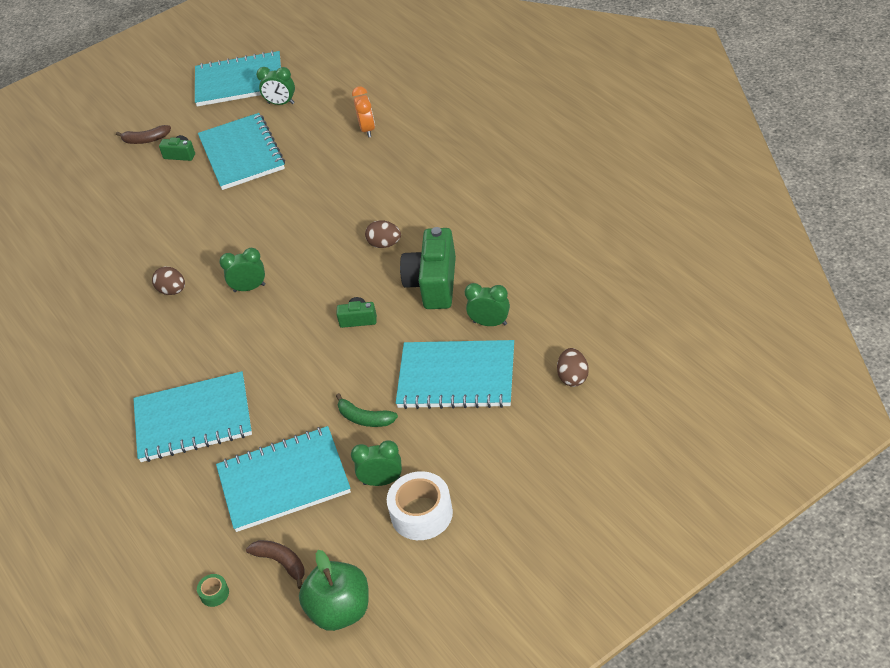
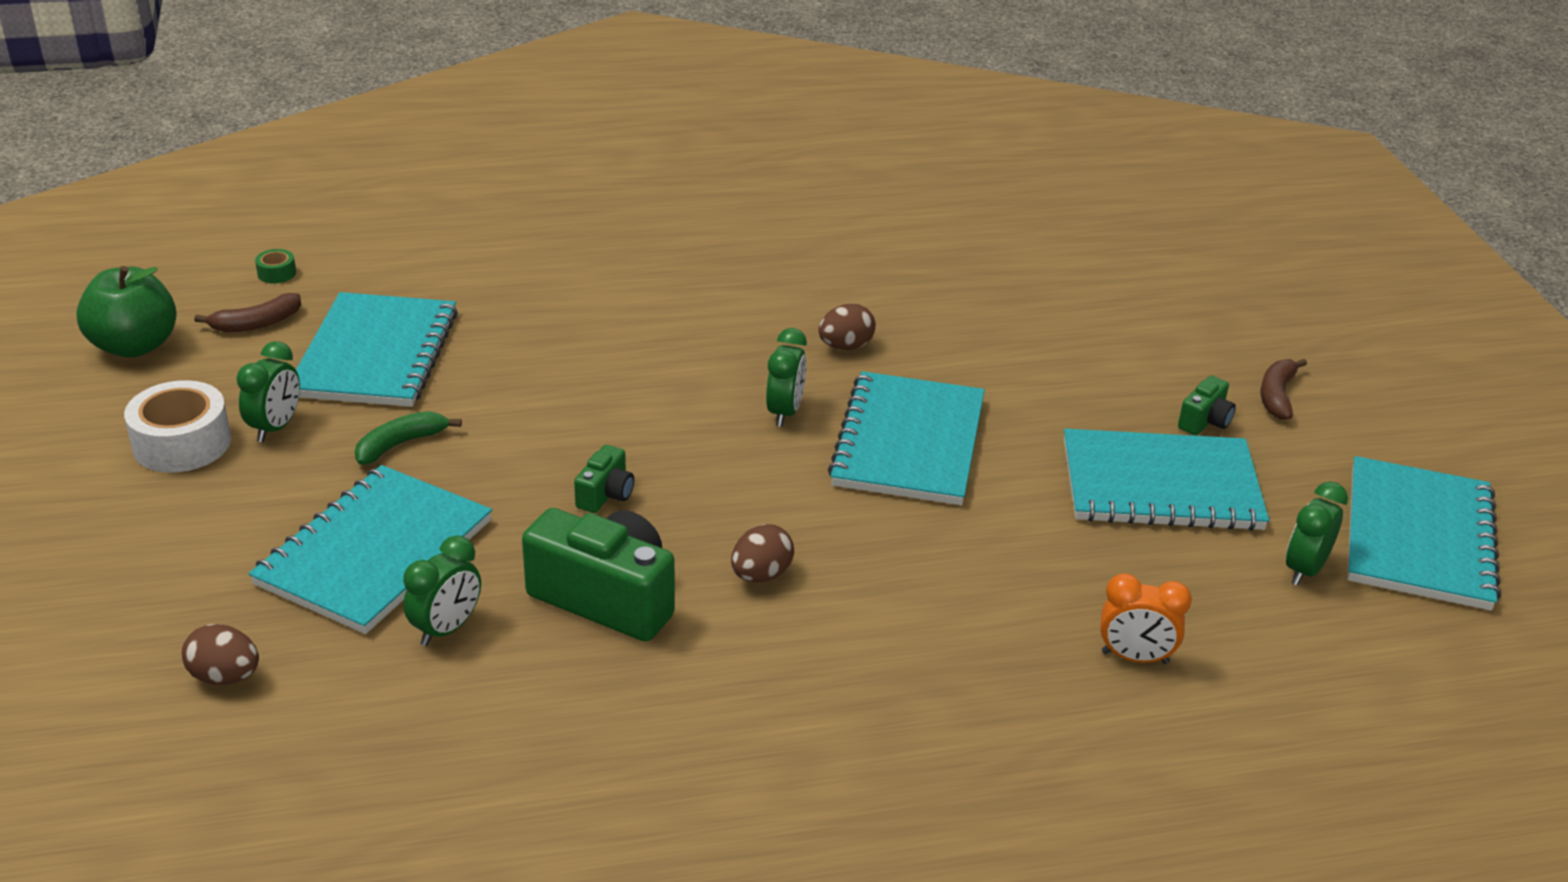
camera: 105 degrees right, 10 degrees down
turquoise notebook [133,371,252,462] -> turquoise notebook moved to [828,371,985,505]

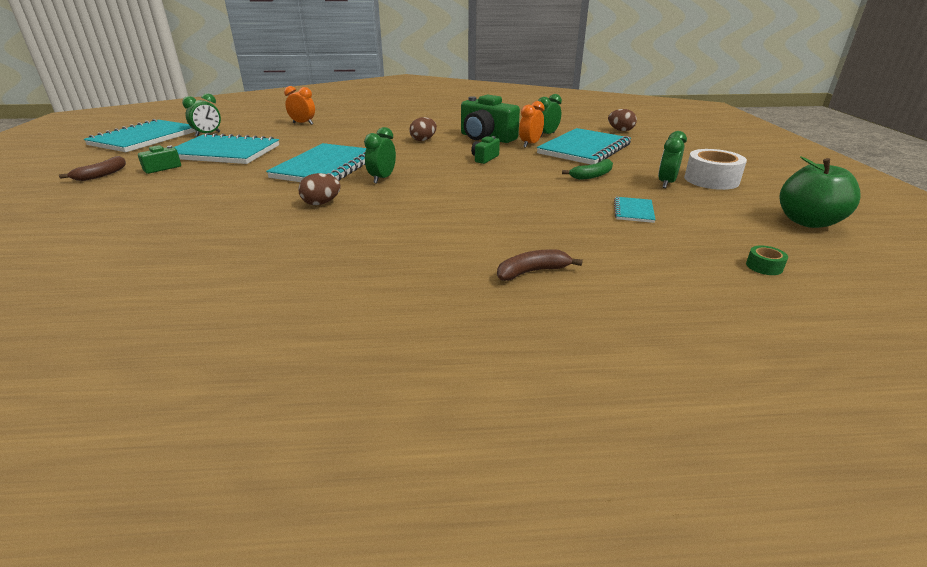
camera: 170 degrees left, 5 degrees down
brown banana [194,293,301,332] -> brown banana moved to [497,249,583,281]
turquoise notebook [296,292,458,407] -> turquoise notebook [614,197,656,223], size x0.43
none -> orange clock [519,101,545,148]

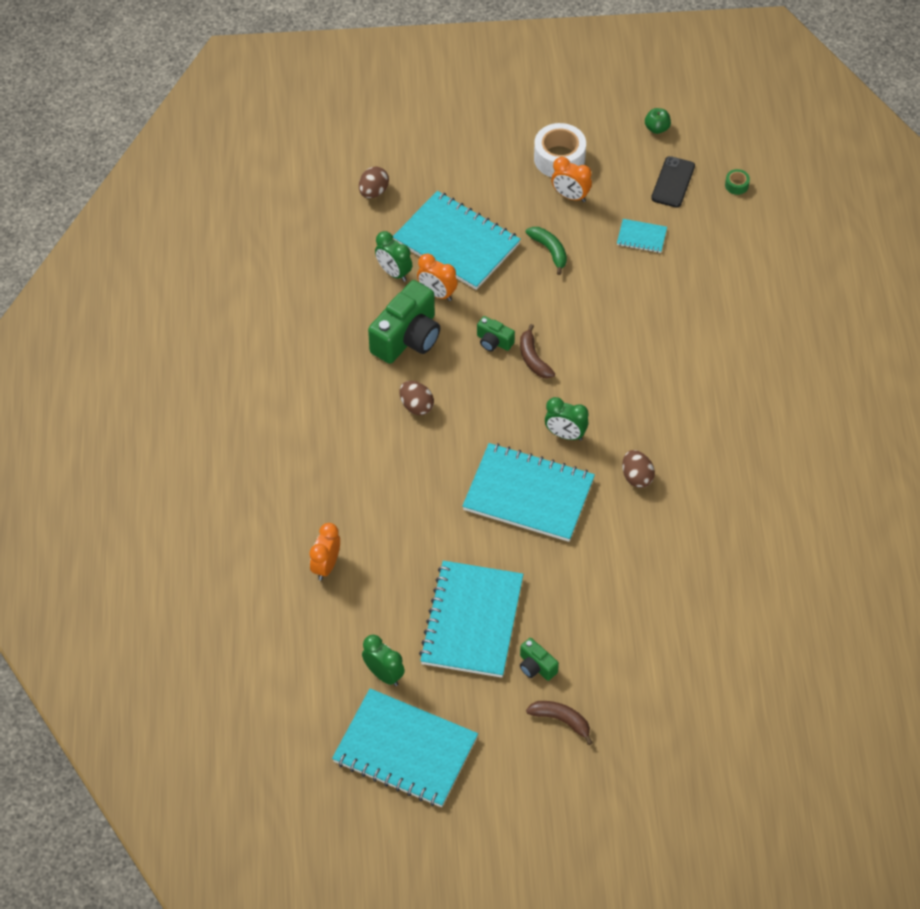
camera: 90 degrees left, 25 degrees up
brown banana [497,249,583,281] -> brown banana moved to [520,324,555,379]
green clock [658,131,687,188] -> orange clock [551,157,592,202]
green apple [780,156,861,228] -> green apple [645,108,671,134], size x0.49
none -> black phone [651,156,695,208]

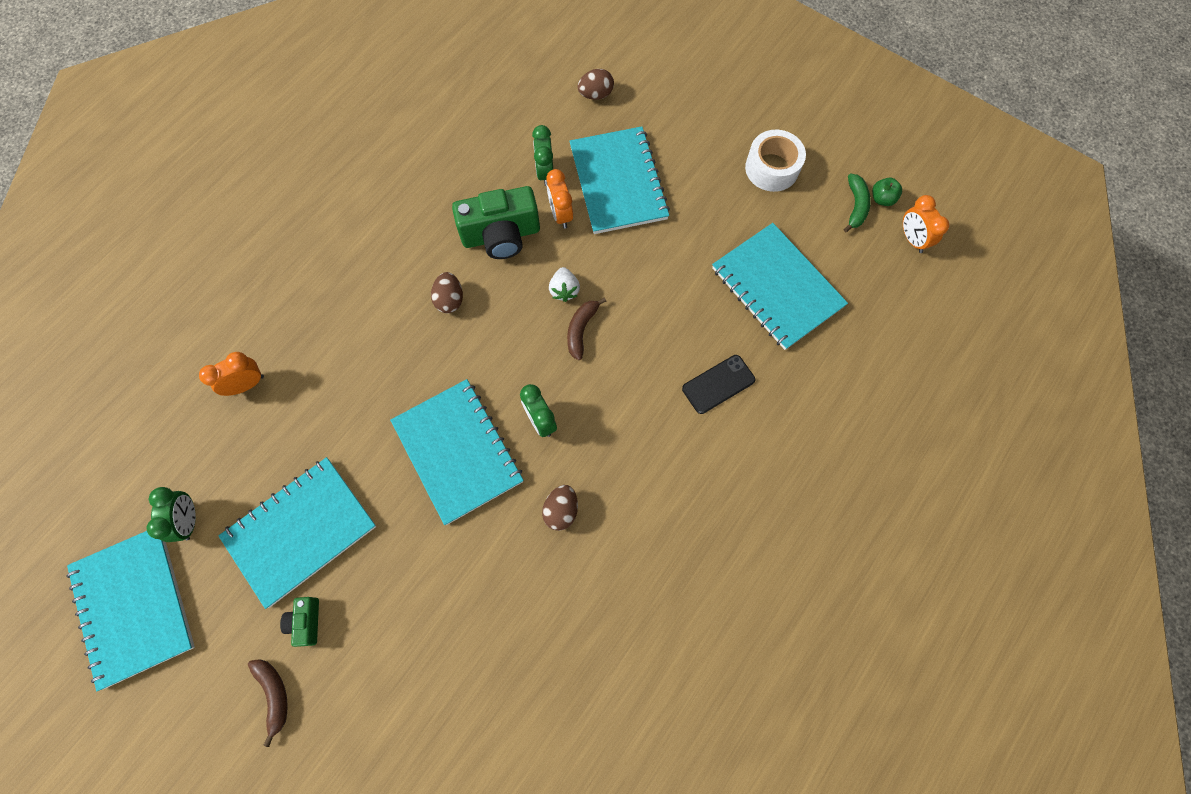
camera: 40 degrees right, 15 degrees up
green camera [477,316,515,351] -> white strawberry [549,267,580,302]
green banana [525,227,567,275] -> green banana moved to [844,174,871,233]
orange clock [551,157,592,202] -> orange clock moved to [903,195,949,253]
turquoise notebook [617,219,667,253] -> turquoise notebook [712,223,848,350], size x2.30
black phone [651,156,695,208] -> black phone moved to [682,355,755,414]
green tape [725,169,750,195] -> none

